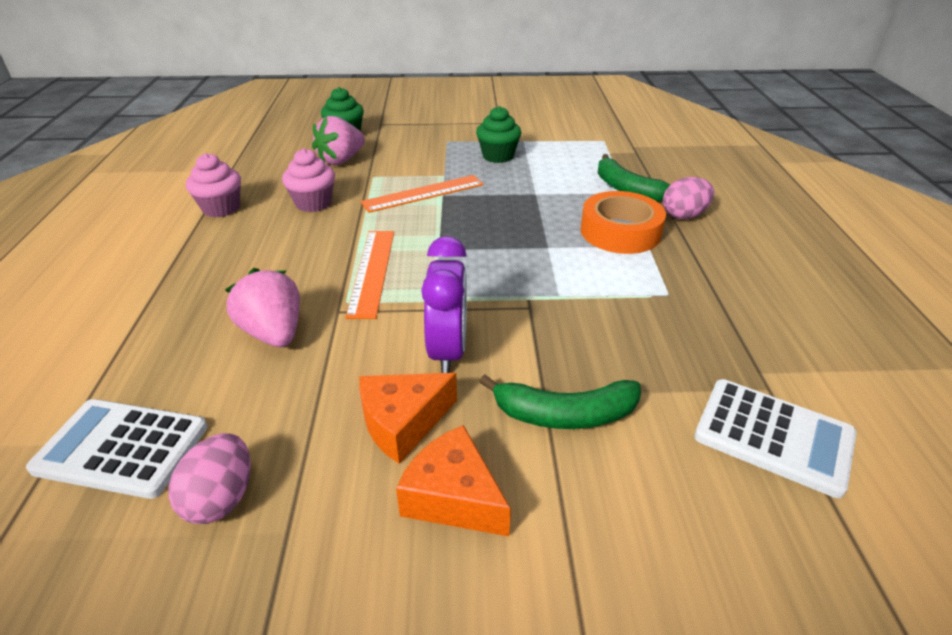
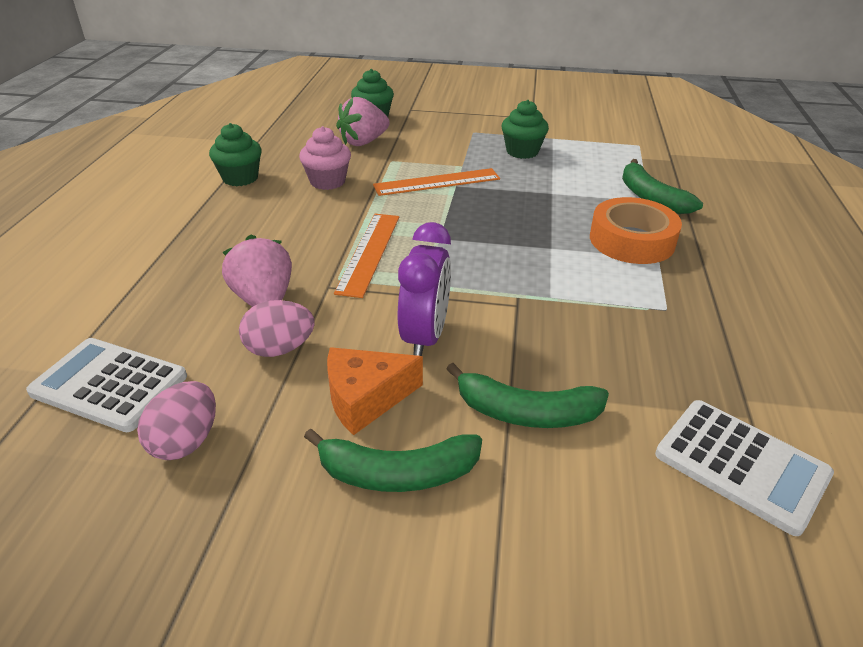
camera: 10 degrees right, 0 degrees up
pink cupcake [186,153,241,218] -> green cupcake [209,123,262,186]
orange cheese [396,425,511,536] -> green banana [304,429,482,492]
pink egg [663,177,714,219] -> pink egg moved to [239,300,315,357]

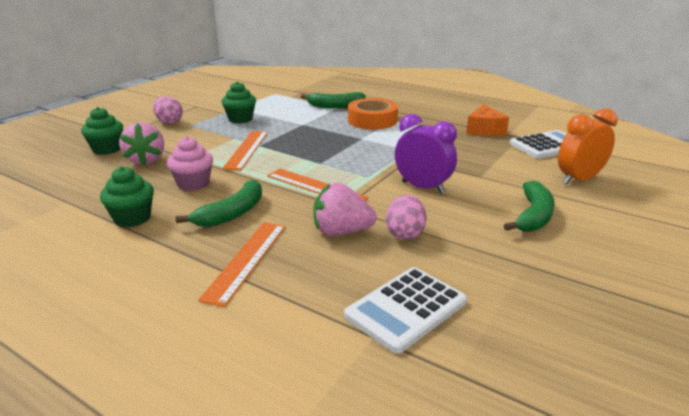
camera: 65 degrees left, 10 degrees down
pink egg [137,381,216,460] -> pink egg moved to [153,96,183,124]
orange cheese [327,347,423,435] -> orange cheese moved to [466,104,509,136]
green banana [447,363,609,428] -> green banana moved to [176,180,262,227]
none -> orange ruler [198,222,286,307]
none -> orange clock [558,108,618,185]

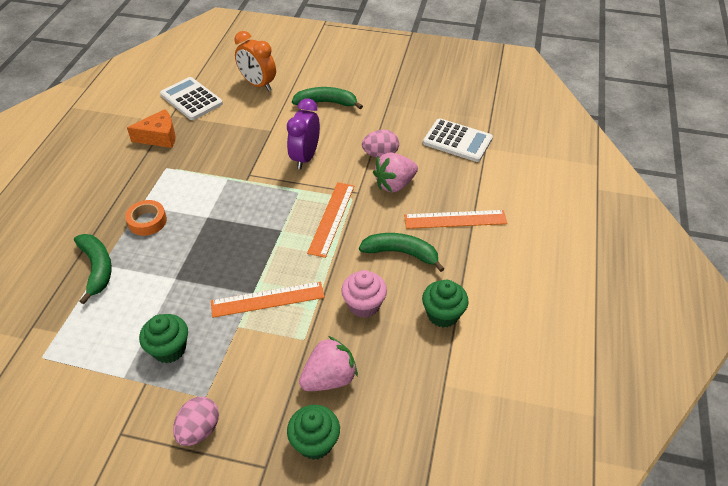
camera: 110 degrees left, 20 degrees up
pink strawberry [314,183,377,236] -> pink strawberry turned 75 degrees clockwise [373,152,418,193]
orange tape [348,98,398,130] -> orange tape [125,200,167,236], size x0.64

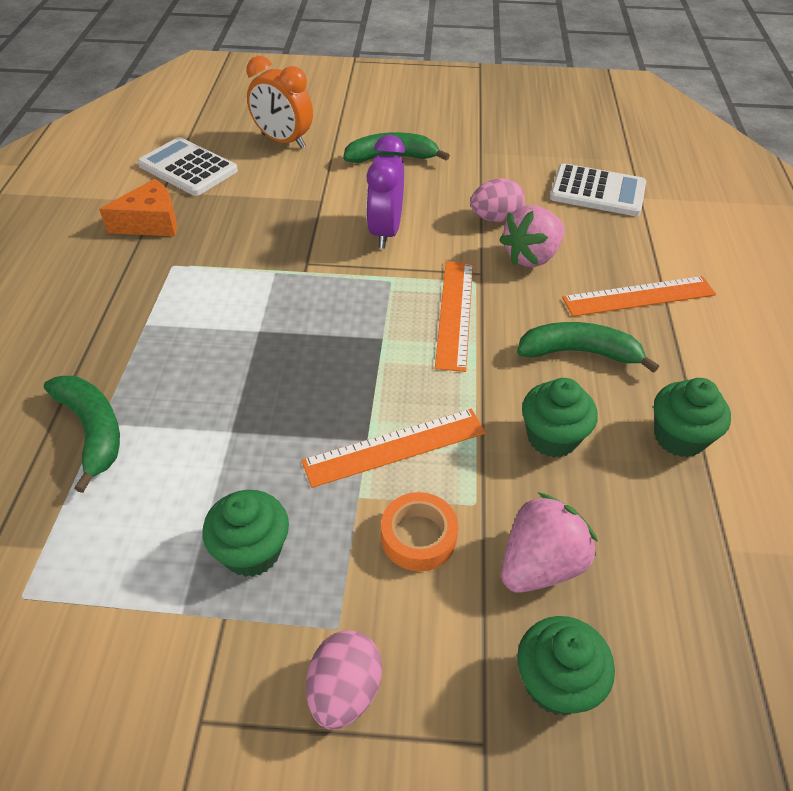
camera: 10 degrees left, 0 degrees up
orange tape [125,200,167,236] -> orange tape moved to [381,492,458,571]
pink cupcake [341,270,387,318] -> green cupcake [522,378,598,458]

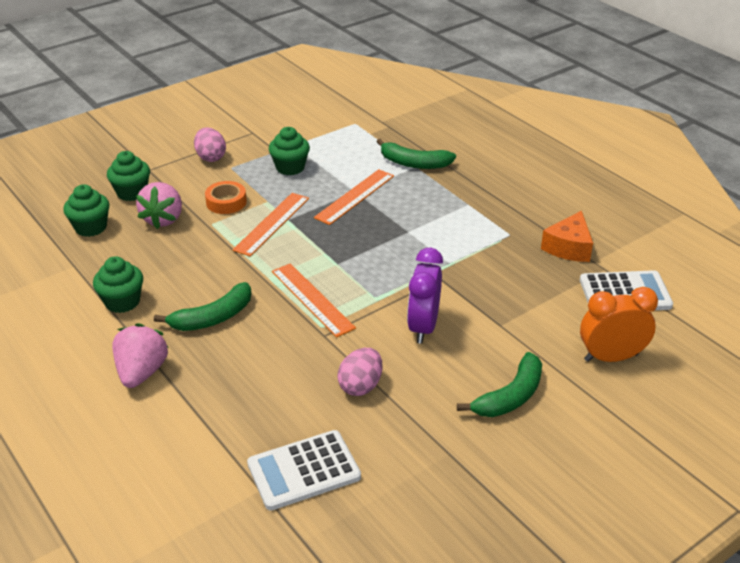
camera: 140 degrees right, 10 degrees down
purple clock [366,135,405,248] -> purple clock turned 135 degrees counterclockwise [407,248,443,344]
pink strawberry [499,205,565,267] -> pink strawberry moved to [112,323,169,388]
green cupcake [522,378,598,458] -> green cupcake moved to [63,184,109,237]
orange ruler [562,276,716,316] -> orange ruler moved to [314,169,394,225]

